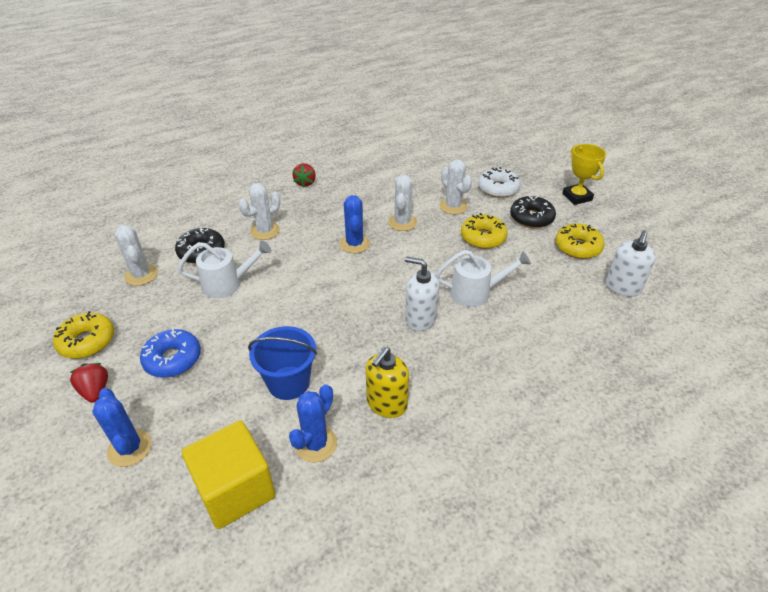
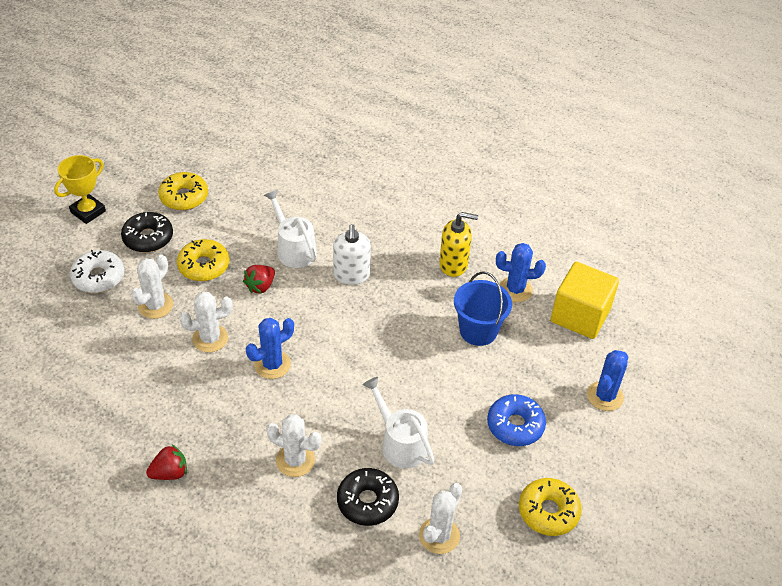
camera: 120 degrees left, 5 degrees up
red strawberry [70,363,108,403] -> red strawberry moved to [243,265,275,294]
white soap dispenser [606,231,656,296] -> none

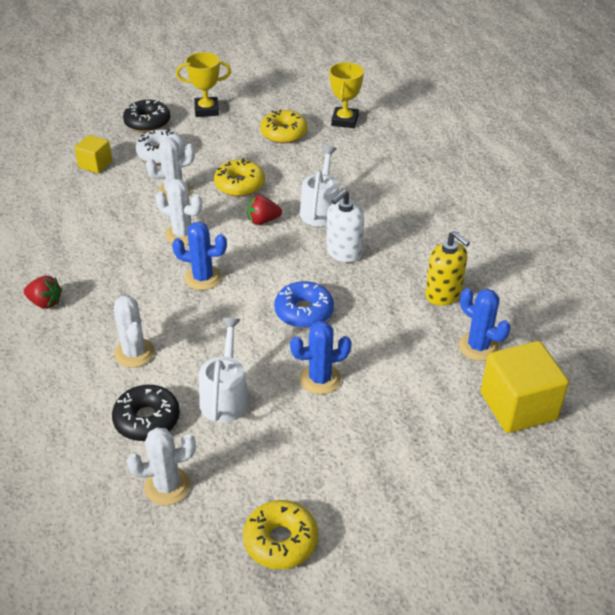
camera: 45 degrees right, 5 degrees down
black donut [121,212,173,253] -> black donut moved to [123,100,171,132]
blue bucket [454,271,512,346] -> none
blue donut [487,394,546,446] -> blue donut moved to [274,281,334,328]
blue cactus [587,350,628,411] -> blue cactus moved to [290,321,352,394]
none -> yellow cube [74,135,112,173]
none -> yellow trophy [329,62,364,128]

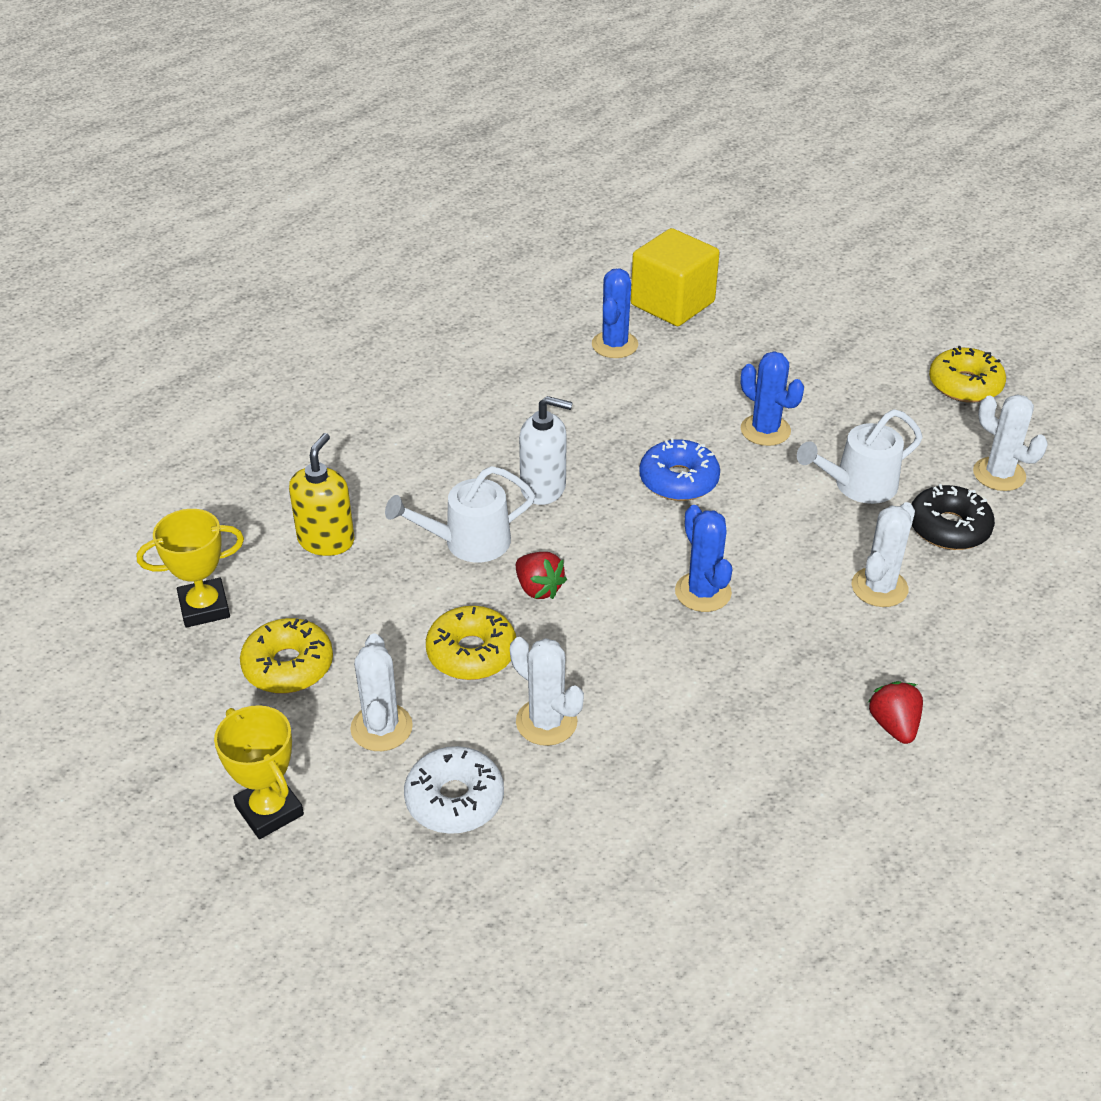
camera: 120 degrees left, 0 degrees up
yellow cube [74,135,112,173] -> none
black donut [123,100,171,132] -> none
white cactus [156,179,202,245] -> white cactus moved to [350,633,413,751]
yellow soap dispenser [425,231,470,306] -> yellow soap dispenser moved to [289,433,354,556]

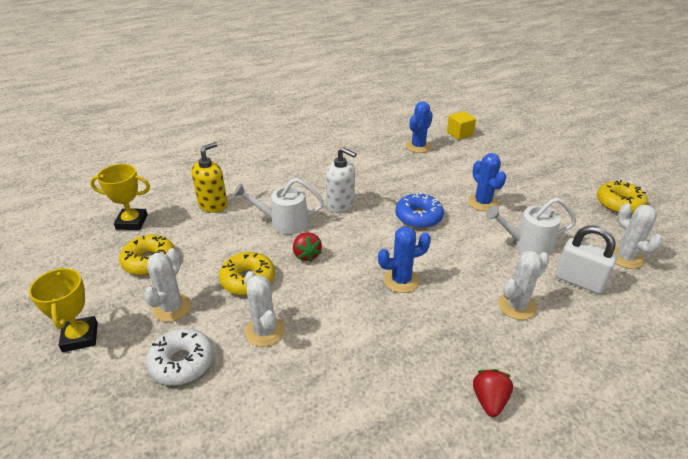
camera: 20 degrees right, 5 degrees down
yellow cube [631,228,720,326] -> yellow cube [447,111,476,140], size x0.57
blue cactus [675,505,732,612] -> blue cactus turned 75 degrees clockwise [378,227,431,293]
black donut [912,484,995,550] -> white padlock [555,225,617,294]

